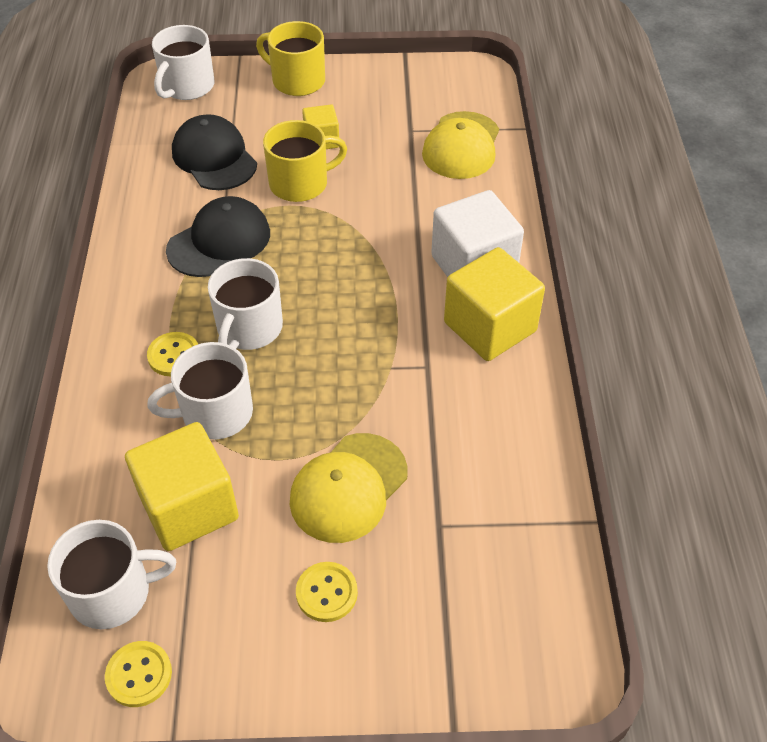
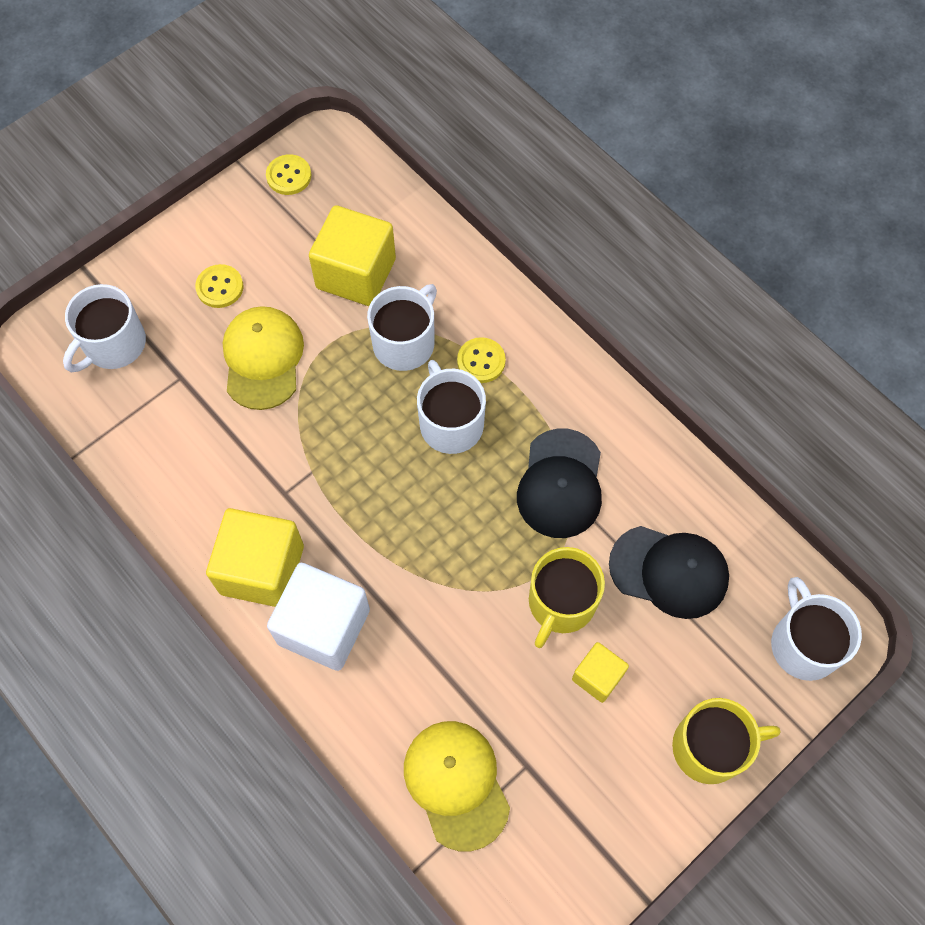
camera: 140 degrees right, 15 degrees up
white mug [47,520,176,629] -> white mug moved to [63,284,146,372]

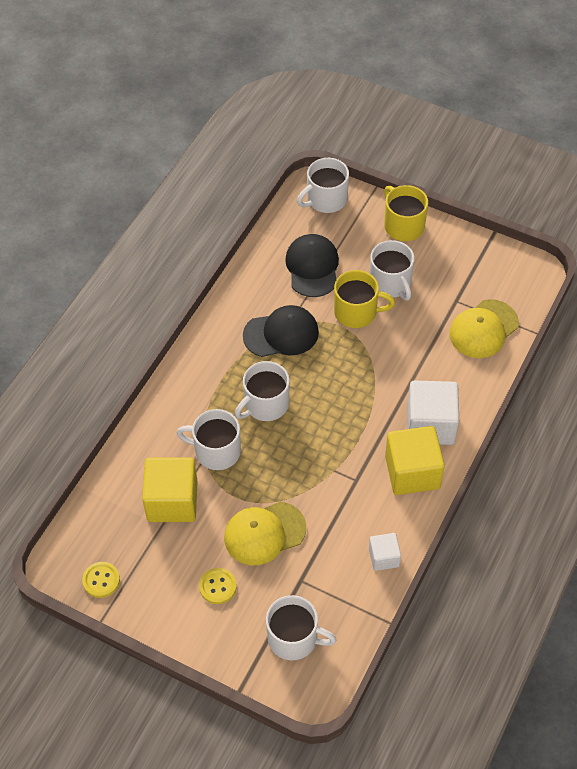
camera: 110 degrees left, 10 degrees down
yellow button [457,337,506,383] -> none
yellow cube [572,642,629,703] -> white mug [370,240,414,301]
none -> white cube [369,533,401,571]

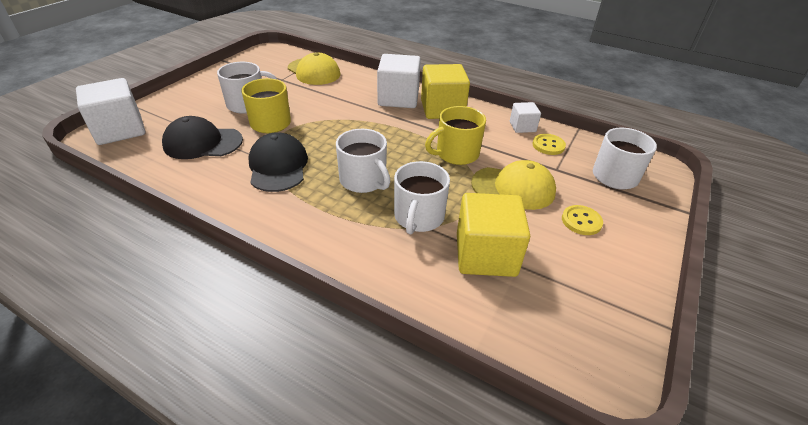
camera: 90 degrees left, 15 degrees down
yellow button [82,562,120,598] -> yellow button moved to [532,134,566,155]
yellow cap [224,502,306,565] -> yellow cap turned 60 degrees counterclockwise [471,160,556,210]
white mug [297,158,349,213] -> white cube [76,78,146,145]
yellow mug [384,185,428,241] -> yellow mug moved to [425,106,486,165]

